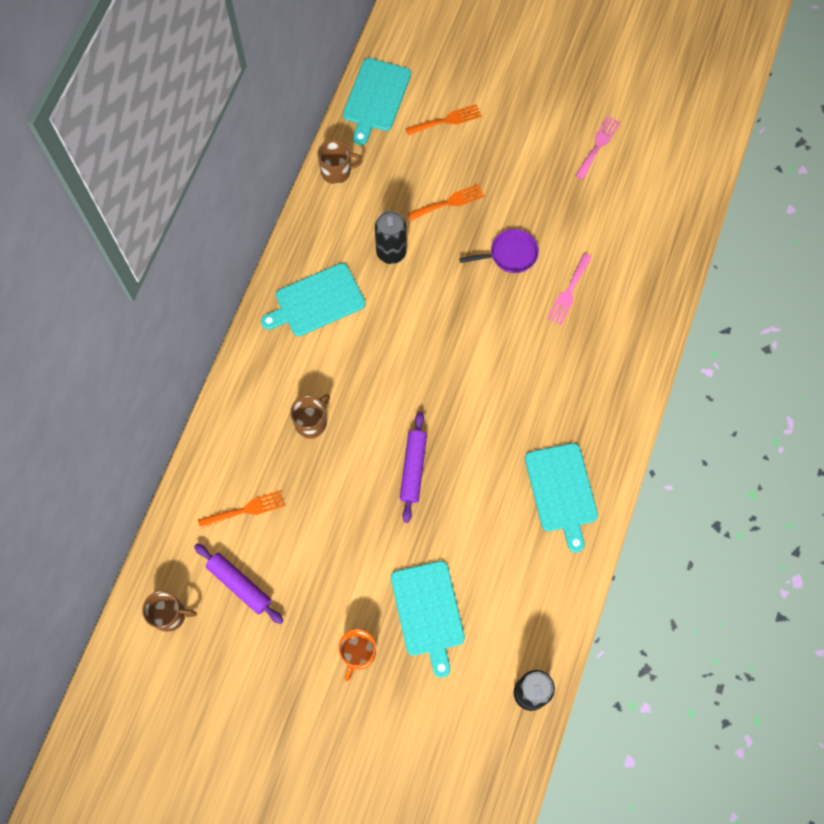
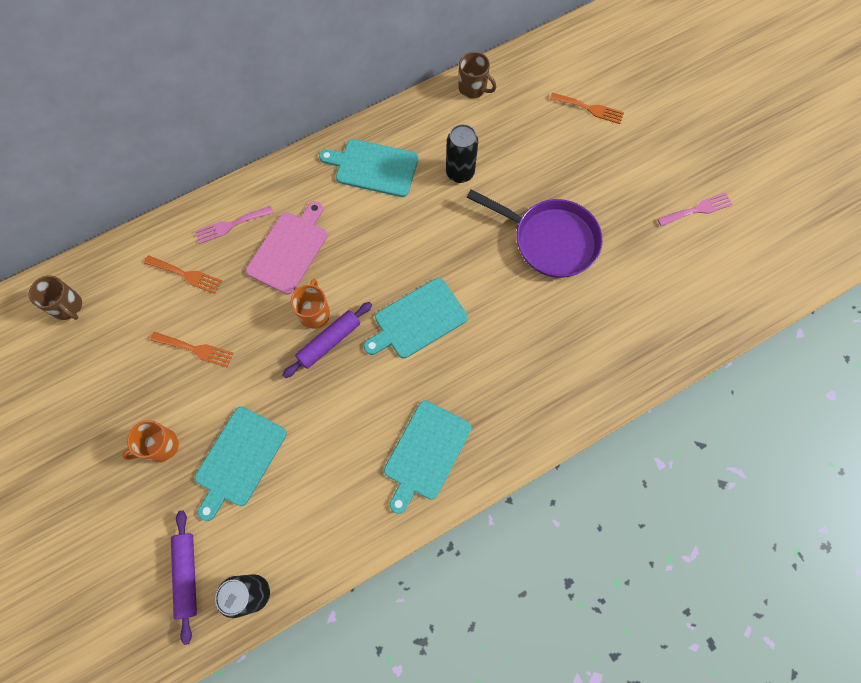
camera: 40 degrees right, 0 degrees up
purple rolling pin [194,544,283,624] -> purple rolling pin moved to [171,510,197,645]
brown mug [290,394,330,439] -> pink cutting board [246,201,328,295]
turquoise cutting board [343,58,411,145] -> turquoise cutting board moved to [364,278,468,358]
orange fork [407,184,484,221] -> orange fork moved to [150,332,233,367]
purple pan [459,229,539,273] -> purple pan [467,190,603,278], size x1.78
pink fork [547,253,592,325] -> pink fork moved to [195,206,273,244]
none -> orange mug [291,279,330,329]

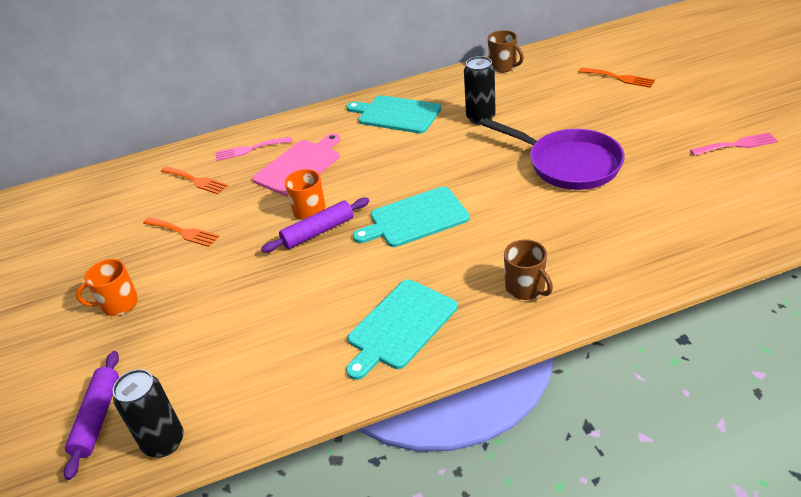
camera: 15 degrees right, 30 degrees down
brown mug [29,275,82,320] -> brown mug moved to [504,240,553,300]
turquoise cutting board [195,407,287,521] -> none

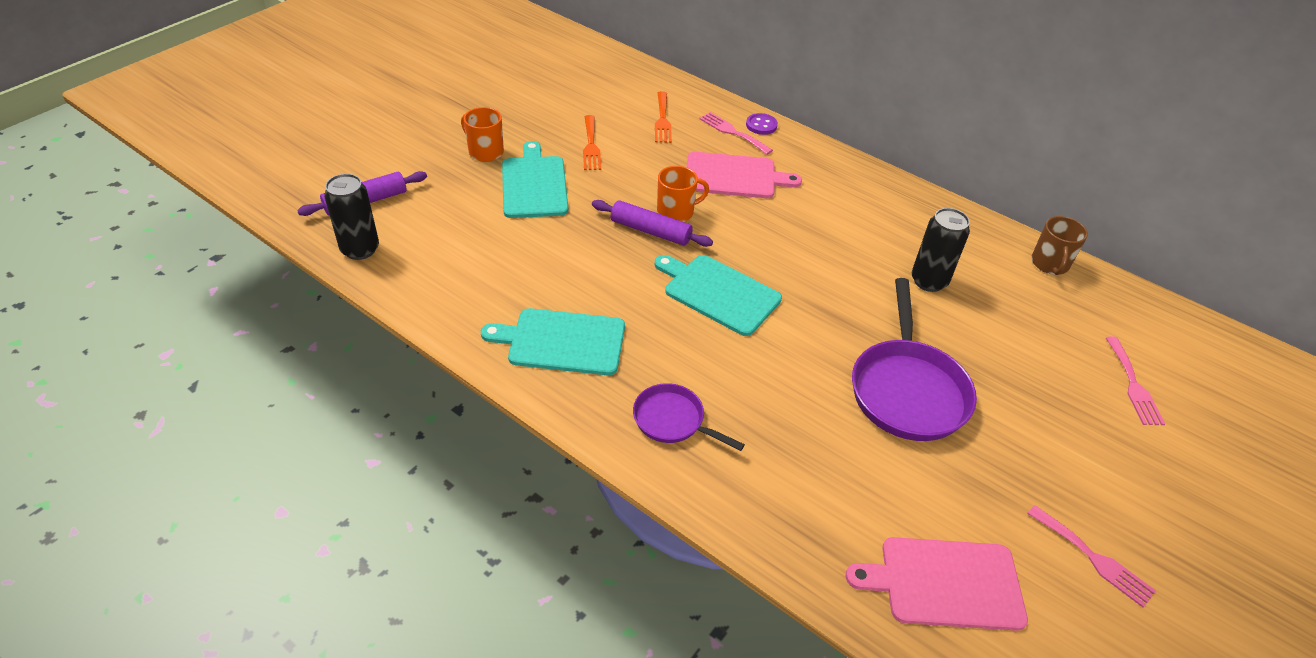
camera: 50 degrees right, 5 degrees up
turquoise cutting board [346,95,441,133] -> turquoise cutting board moved to [502,141,568,218]
brown mug [504,240,553,300] -> purple pan [633,383,745,451]
orange fork [579,68,655,88] -> pink fork [1106,336,1165,425]
none -> purple button [746,113,778,135]
none -> pink cutting board [846,537,1028,631]

